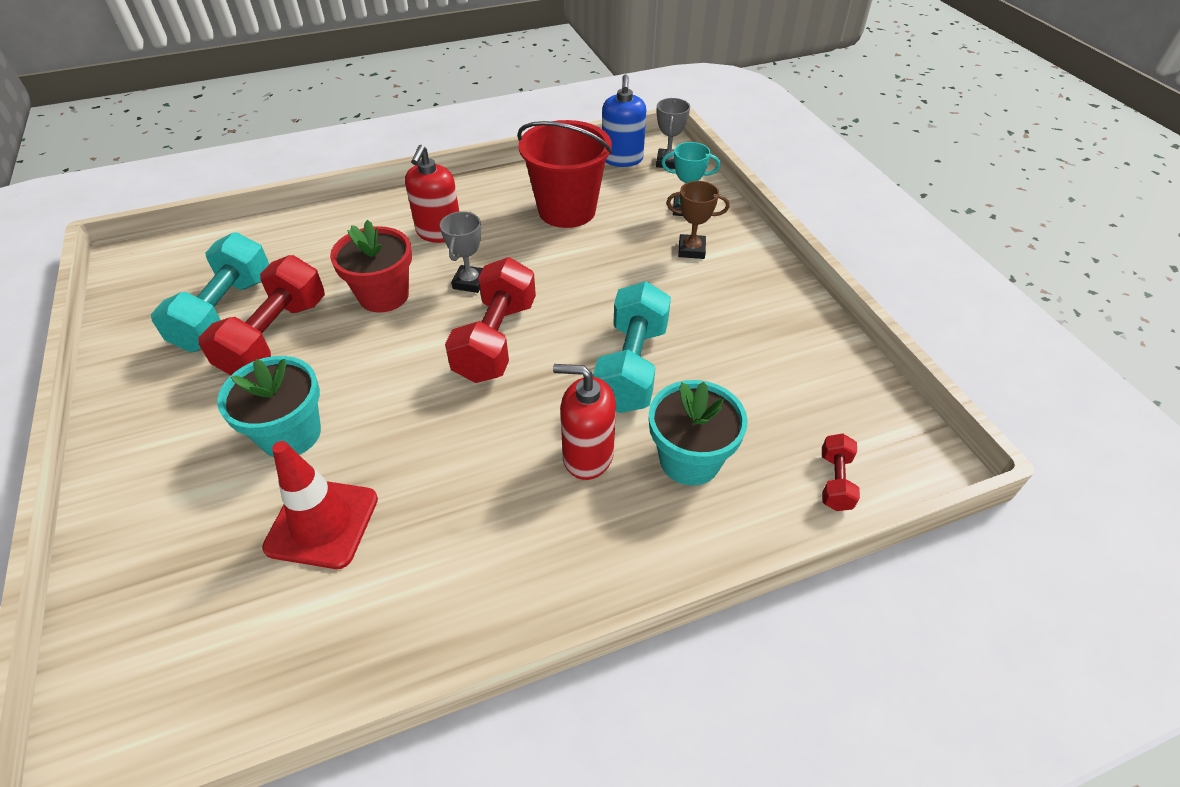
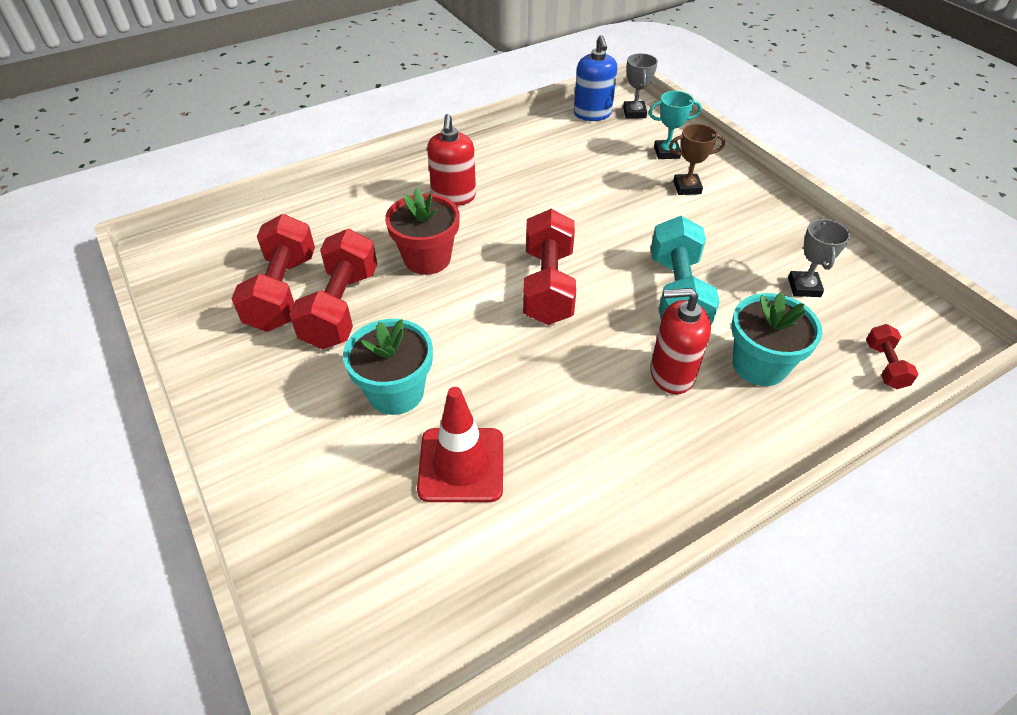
camera: 10 degrees left, 0 degrees up
turquoise dumbbell [151,232,269,353] -> red dumbbell [232,214,315,332]
grey trophy [440,211,483,293] -> grey trophy moved to [788,218,850,297]
red bucket [517,120,613,228] -> none

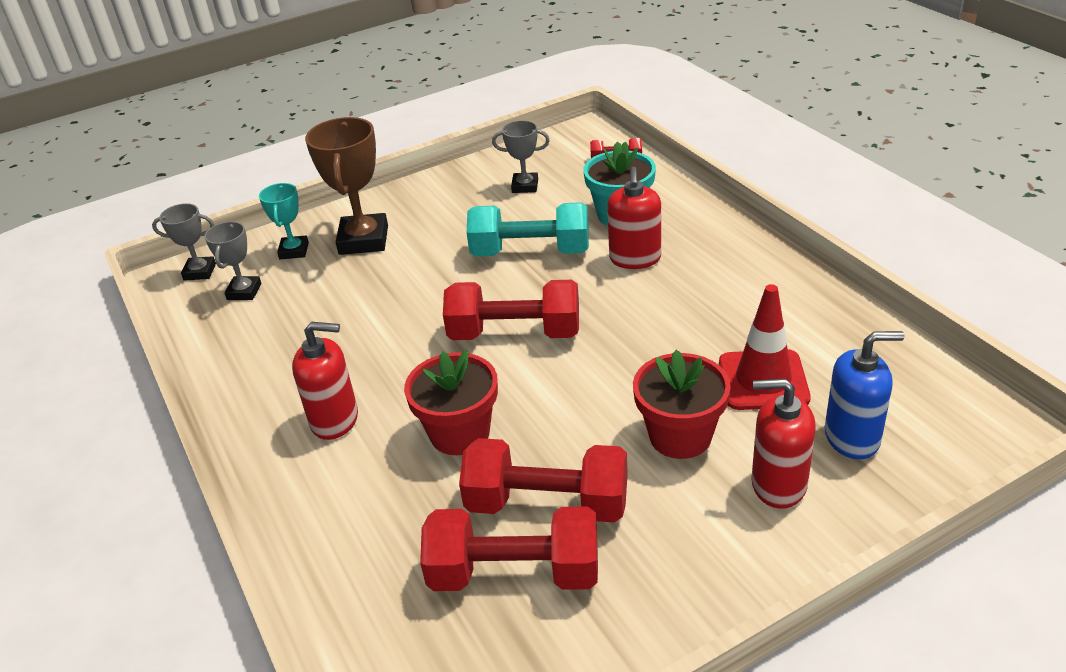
camera: 85 degrees left, 10 degrees down
turquoise flower pot [343,319,433,415] -> red flower pot [633,350,731,459]
blue soap dispenser [574,35,617,121] -> blue soap dispenser moved to [825,331,905,459]
brown trophy [669,124,725,195] -> brown trophy [305,117,388,255], size x1.76
none -> grey trophy [204,221,261,300]
none -> red soap dispenser [751,378,816,509]

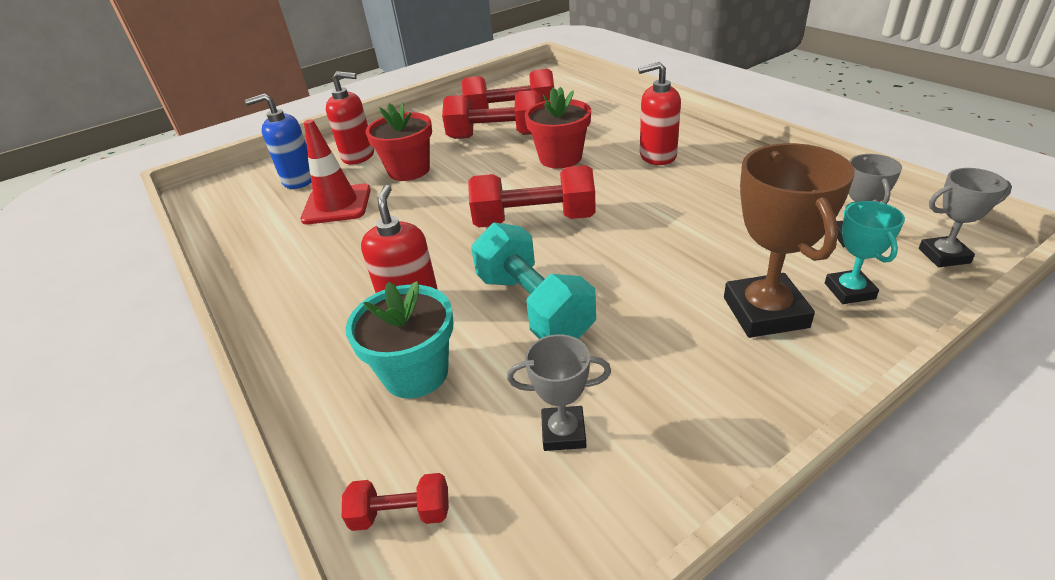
camera: 175 degrees right, 0 degrees up
turquoise dumbbell [467,202,589,256] -> turquoise dumbbell turned 60 degrees clockwise [471,223,596,339]

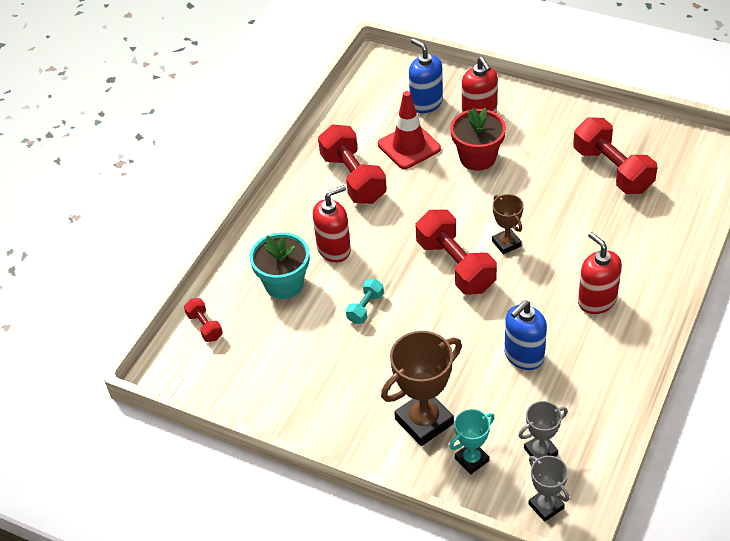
camera: 60 degrees right, 10 degrees up
red dumbbell [442,90,541,139] -> red dumbbell moved to [318,124,387,204]
turquoise dumbbell [471,223,596,339] -> turquoise dumbbell [346,279,384,324], size x0.49
grey trophy [507,334,611,451] -> none
red flower pot [525,87,591,169] -> none
none -> brown trophy [492,194,524,255]
none -> blue soap dispenser [504,300,547,370]

